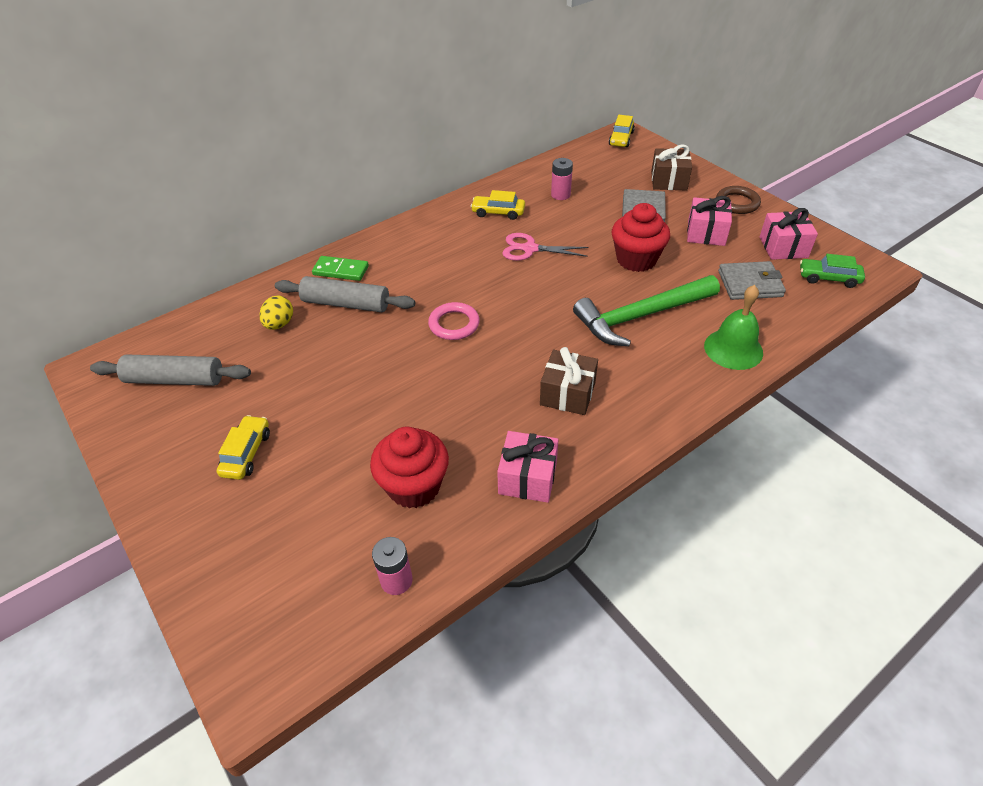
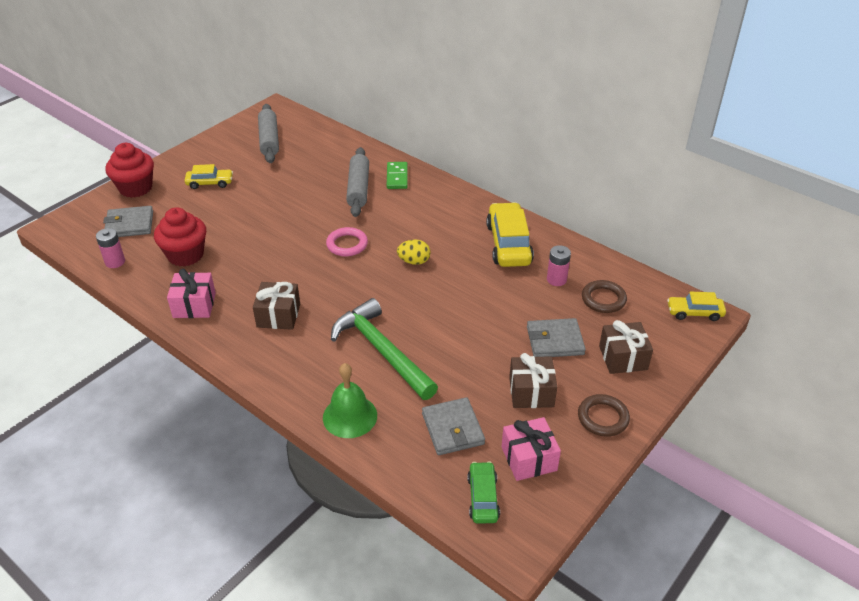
camera: 75 degrees right, 5 degrees down
yellow egg [259,296,293,330] -> yellow egg moved to [397,239,431,265]
yellow car [471,190,525,220] -> yellow car [486,202,534,267], size x1.76
pink scissors [502,233,589,261] -> none
red cupcake [612,203,670,272] -> red cupcake moved to [106,143,154,198]
pink gift [687,196,732,246] -> brown gift [509,353,557,408]
none -> grey wallet [103,206,153,237]
none -> brown ring [582,280,627,313]

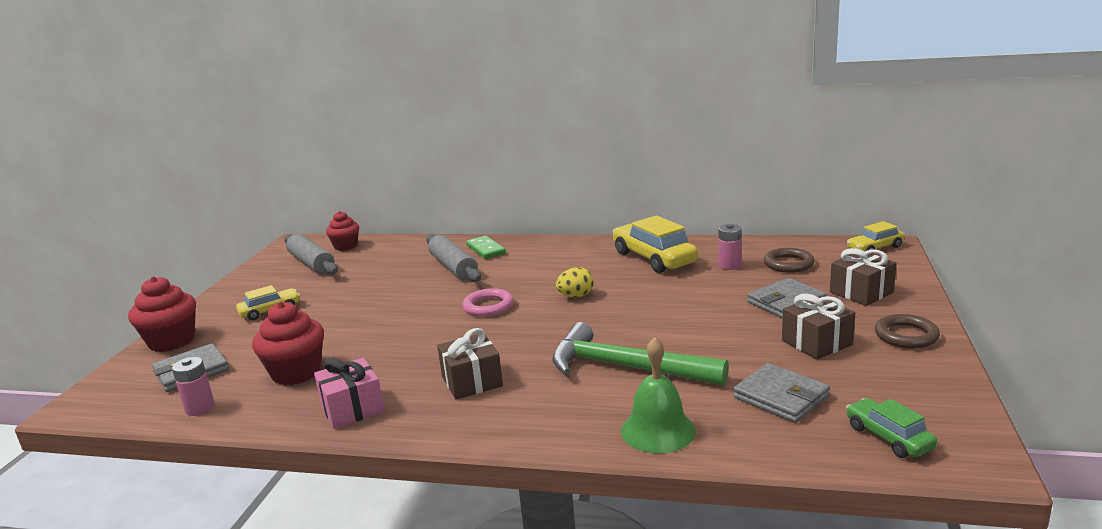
camera: 25 degrees left, 20 degrees down
pink gift [501,417,561,481] -> none
none -> red cupcake [326,211,359,251]

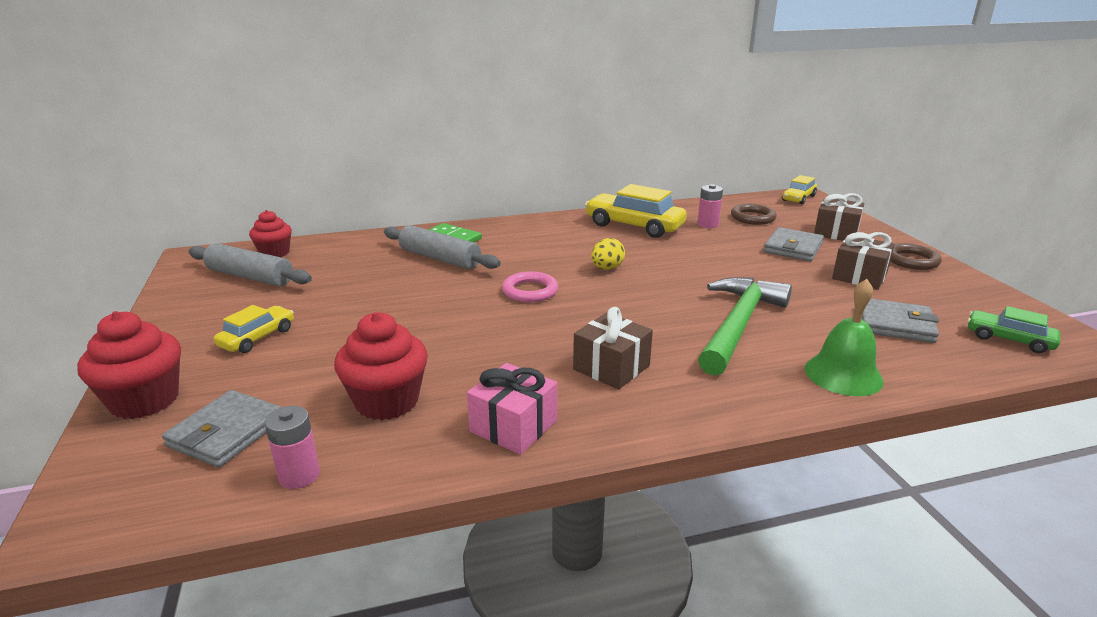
camera: 30 degrees left, 5 degrees up
green hammer [552,322,729,386] -> green hammer turned 120 degrees clockwise [698,277,792,376]

